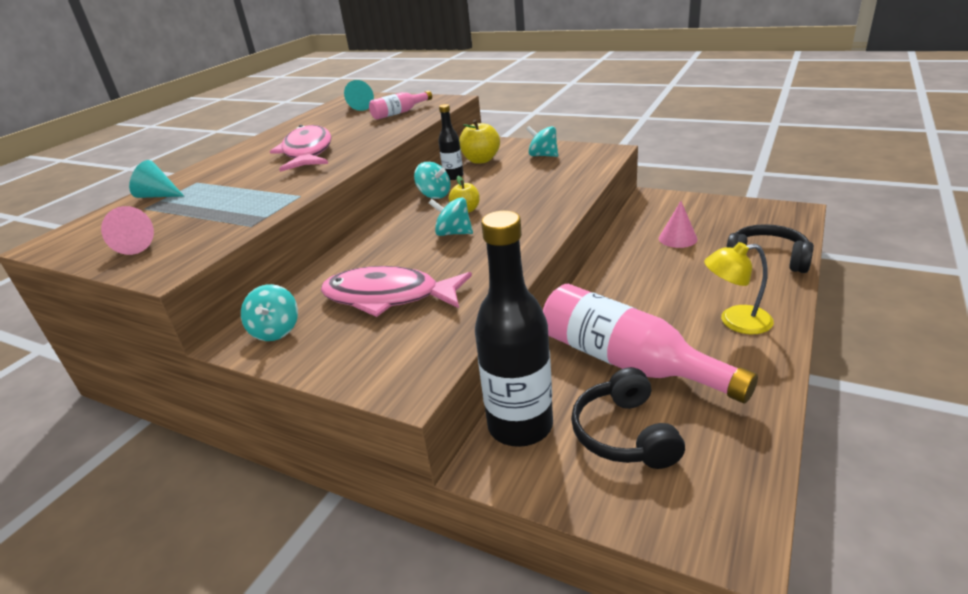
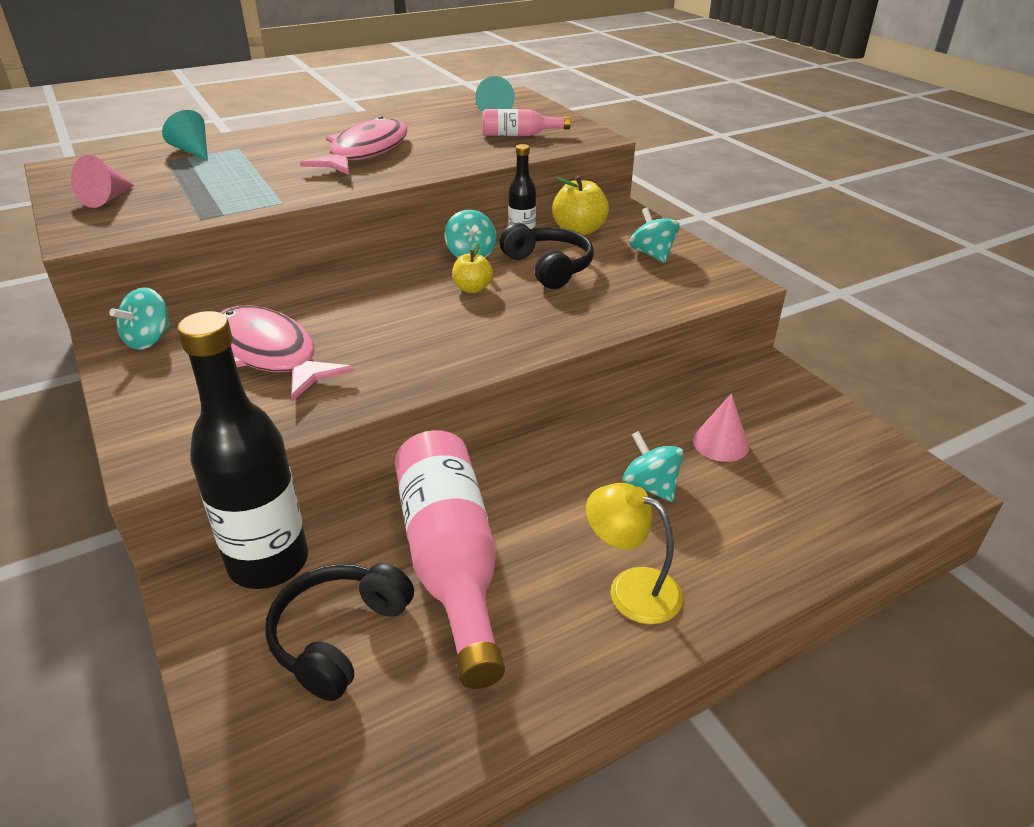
camera: 30 degrees right, 5 degrees up
turquoise spinning top [429,197,473,236] -> turquoise spinning top moved to [623,431,684,502]
black headphones [726,224,814,273] -> black headphones moved to [499,223,594,289]

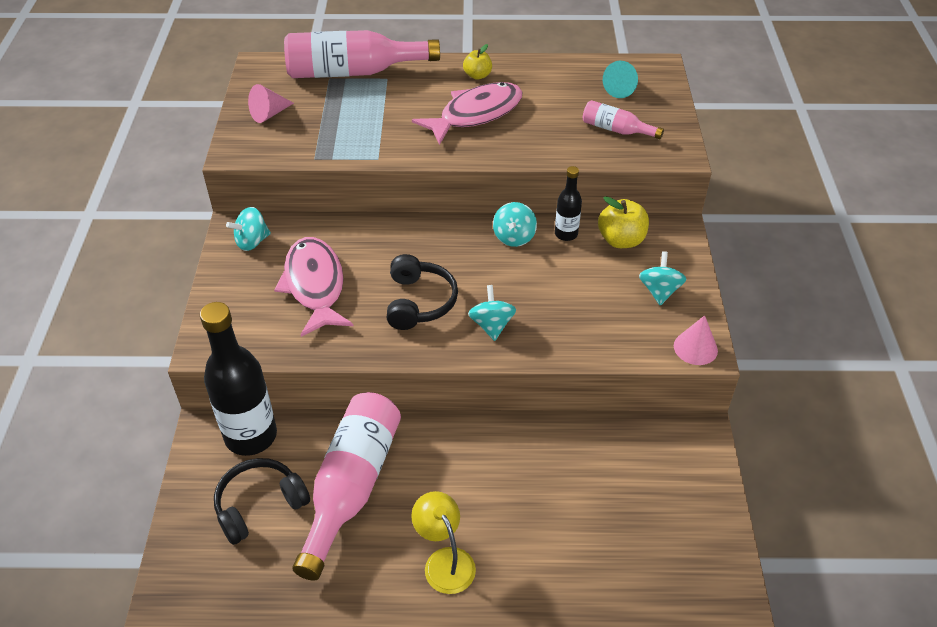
camera: 30 degrees right, 10 degrees up
turquoise cone [162,110,208,161] -> pink bottle [284,30,440,78]
yellow apple [452,243,493,293] -> yellow apple moved to [463,44,492,80]
black headphones [499,223,594,289] -> black headphones moved to [387,254,458,330]
turquoise spinning top [623,431,684,502] -> turquoise spinning top moved to [468,285,516,341]
pink cone [693,394,749,462] -> pink cone moved to [674,315,718,365]

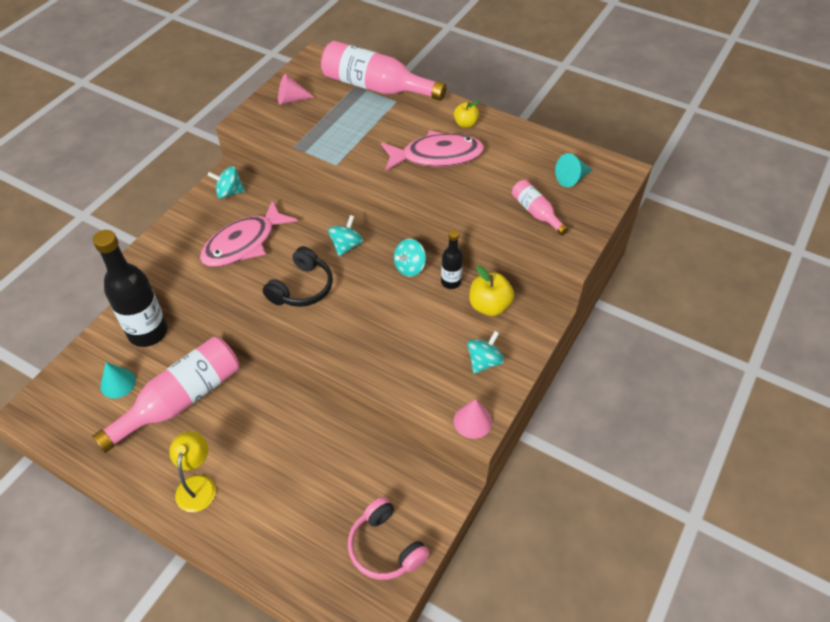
camera: 30 degrees right, 5 degrees up
black headphones [214,458,310,545] -> turquoise cone [100,362,136,398]
pink fish [274,237,353,337] -> pink fish turned 150 degrees counterclockwise [200,200,298,267]
turquoise spinning top [468,285,516,341] -> turquoise spinning top moved to [328,215,363,256]
none -> pink headphones [348,497,430,580]

